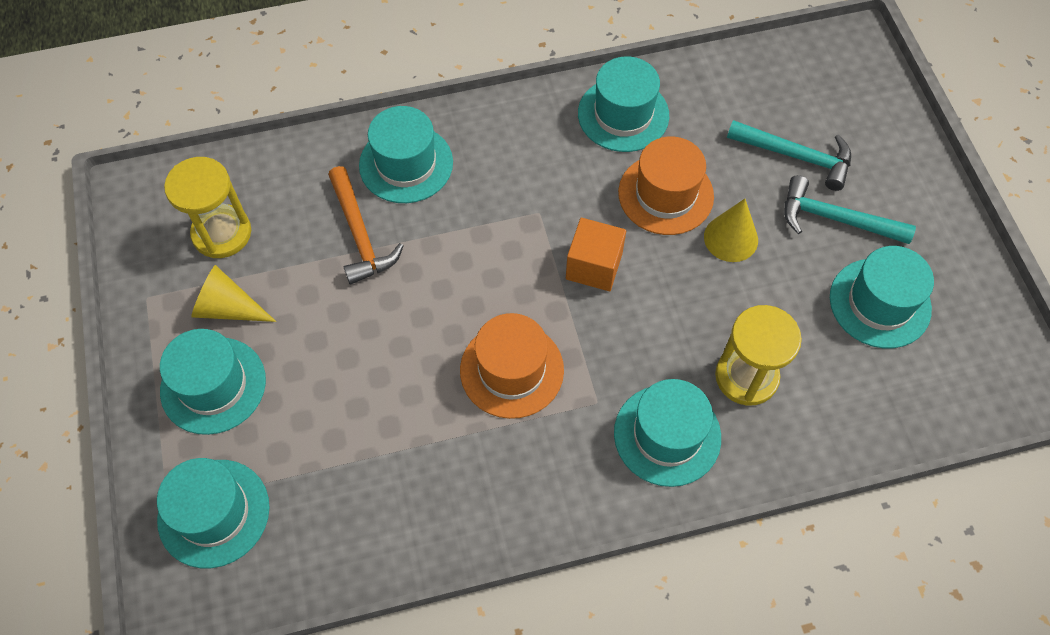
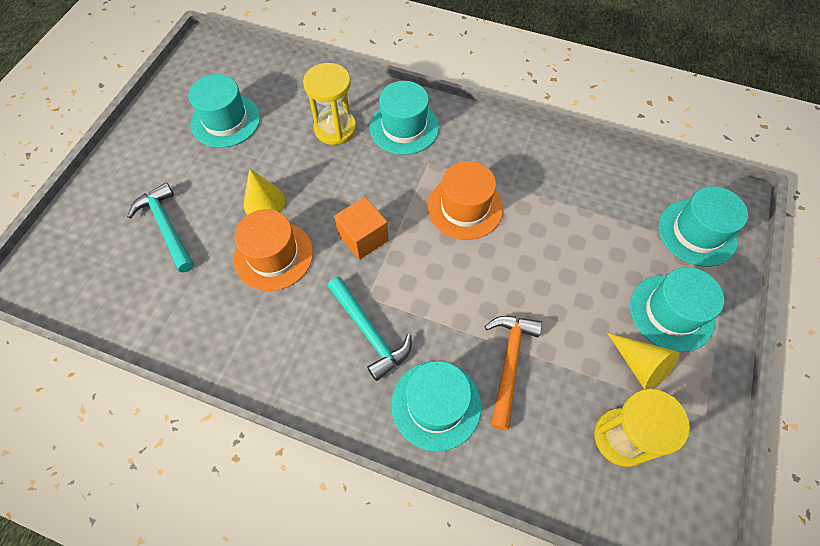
camera: 145 degrees left, 0 degrees up
turquoise hat [578,56,669,152] -> none
turquoise hammer [784,175,916,244] -> turquoise hammer moved to [327,277,412,381]

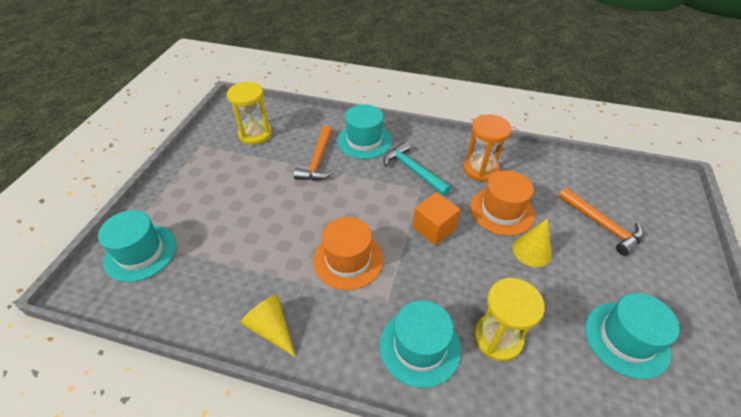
camera: 175 degrees right, 15 degrees down
turquoise hammer [127,182,194,273] -> orange hammer [558,188,644,256]
yellow cone [607,332,679,389] -> yellow cone moved to [240,294,296,357]
turquoise hat [630,267,724,352] -> none
none -> orange hourglass [463,114,512,182]

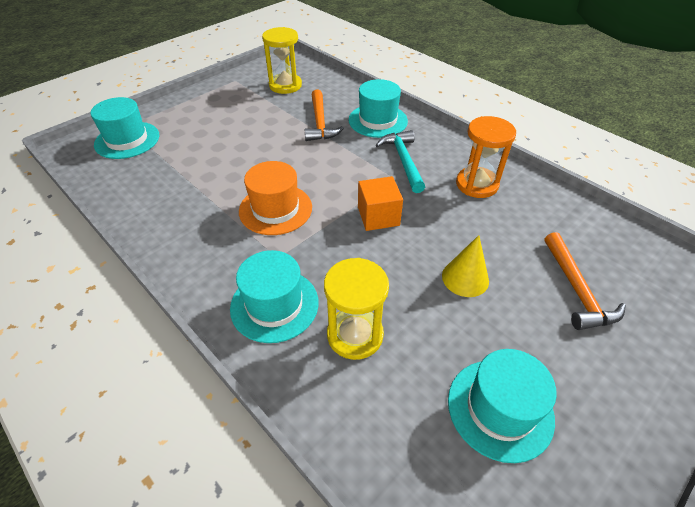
camera: 30 degrees right, 0 degrees up
yellow cone [240,294,296,357] -> none
orange hammer [294,125,334,181] -> orange hammer turned 45 degrees counterclockwise [304,89,344,141]
orange hat [470,170,535,236] -> none

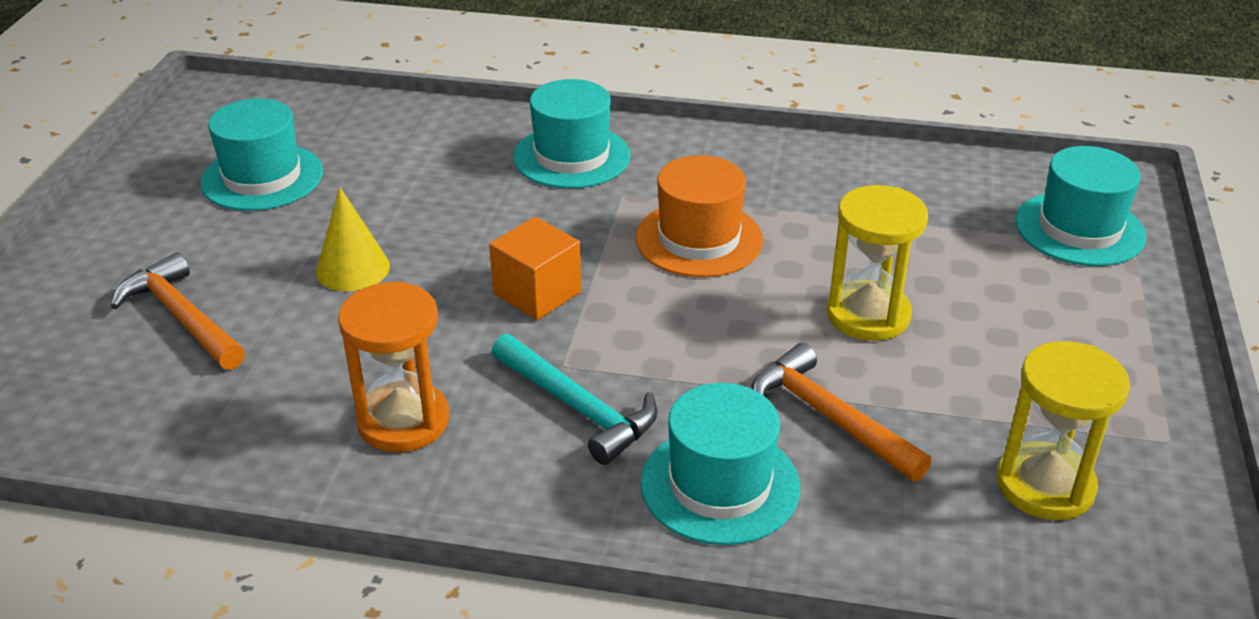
camera: 145 degrees right, 10 degrees down
yellow hourglass [324,258,389,360] -> yellow hourglass moved to [827,185,928,341]

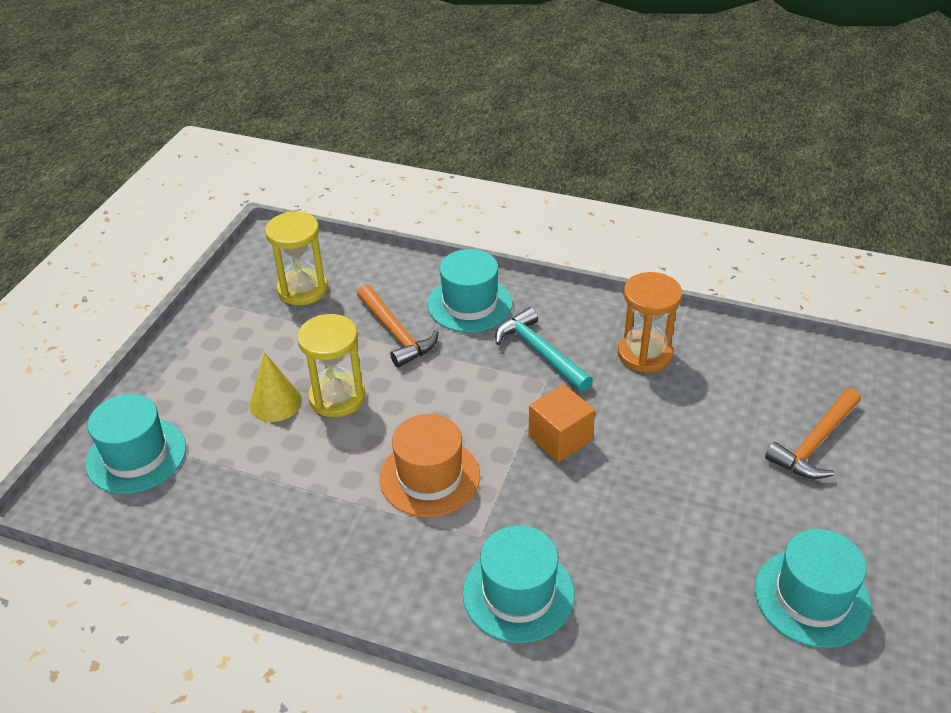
camera: 170 degrees left, 5 degrees up
orange hammer [111,252,245,370] -> orange hammer turned 75 degrees clockwise [765,388,861,479]
yellow cone [316,187,390,292] -> yellow cone moved to [250,352,302,422]

